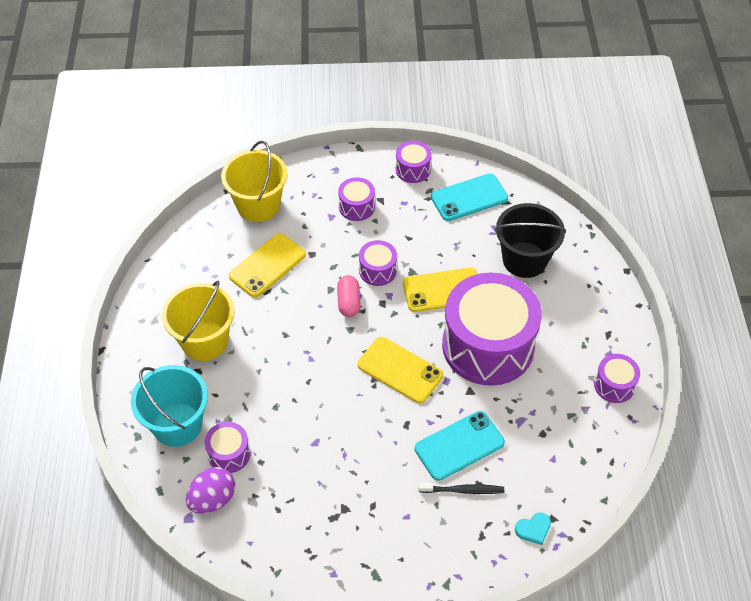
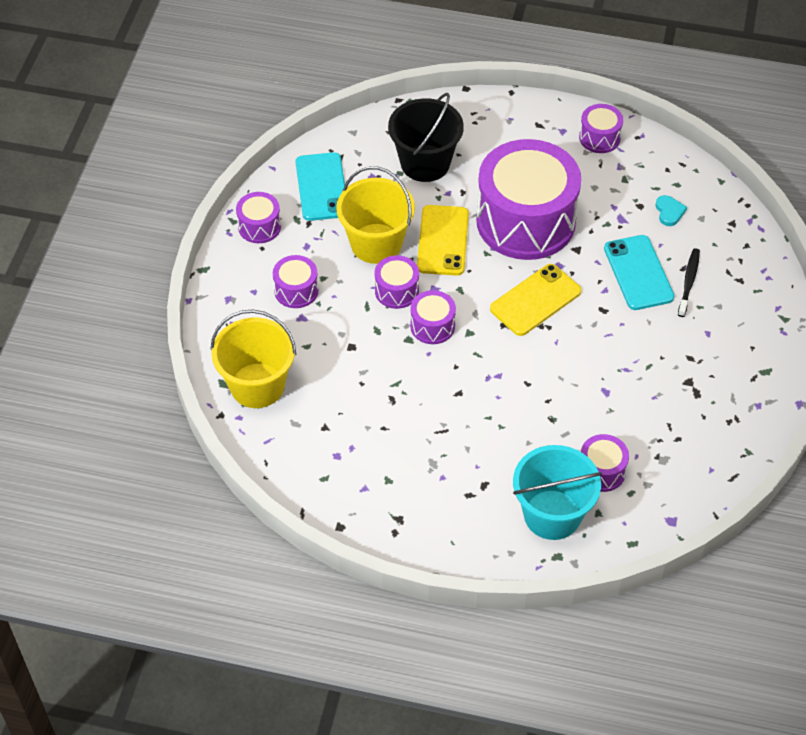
camera: 75 degrees left, 0 degrees up
yellow bucket [162,281,235,361] -> yellow bucket moved to [336,166,415,264]
purple egg [186,467,235,514] -> none
yellow phone [229,233,306,297] -> none
pink capsule [337,275,361,317] -> purple drum [410,290,456,344]
turquoise heart [515,512,551,545] -> turquoise heart moved to [656,195,687,226]

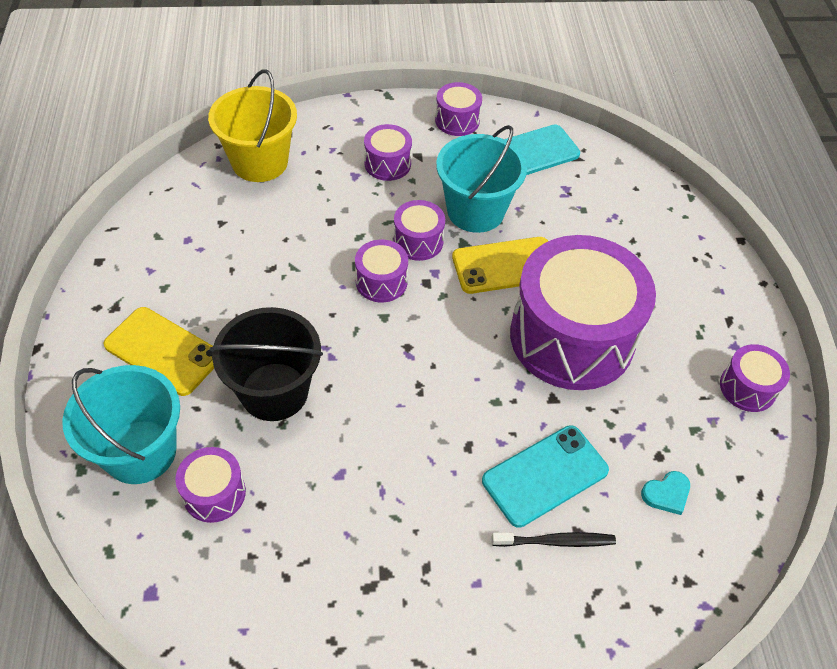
camera: 70 degrees right, 0 degrees up
yellow bucket [336,166,415,264] -> turquoise bucket [436,125,527,233]
black bucket [388,93,464,182] -> black bucket moved to [210,307,323,421]
yellow phone [490,264,581,336] -> yellow phone moved to [103,307,214,396]

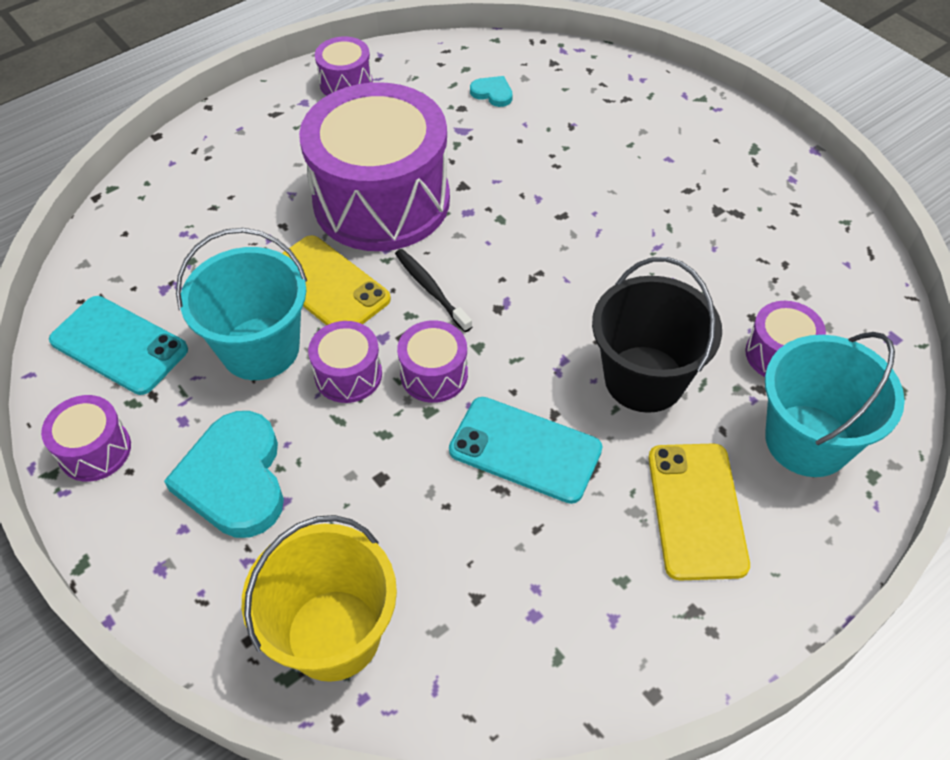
camera: 120 degrees left, 0 degrees up
purple drum [364,124,412,181] -> turquoise heart [164,411,284,538]
turquoise phone [482,425,609,528] -> turquoise phone moved to [449,397,603,504]
black toothbrush [491,532,616,547] -> black toothbrush moved to [395,249,472,332]

